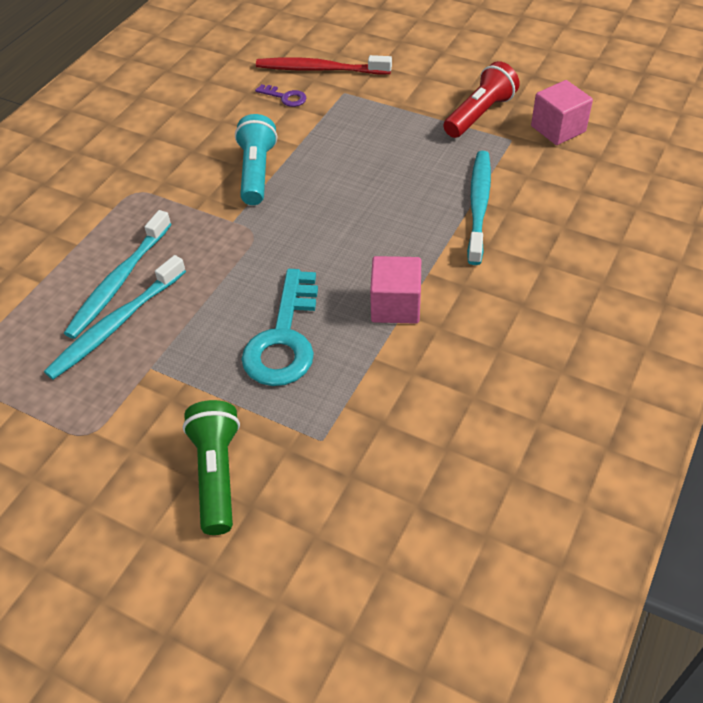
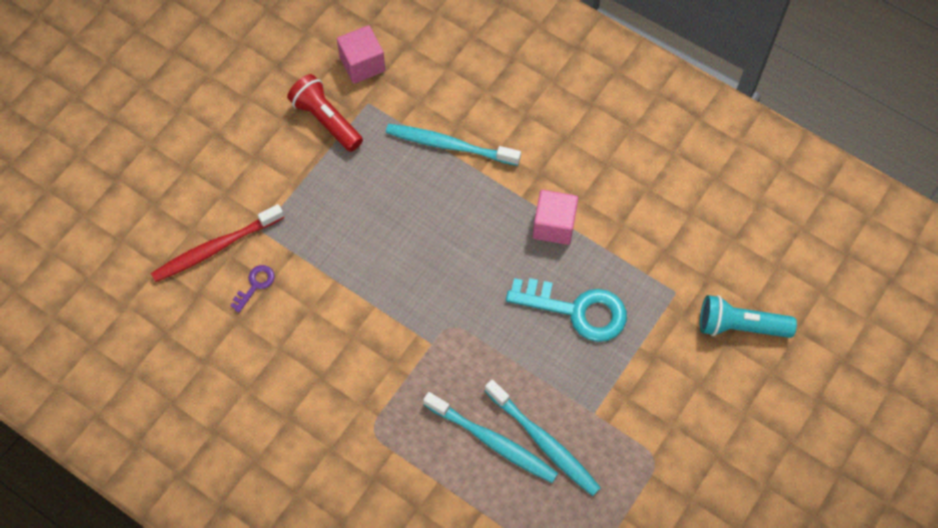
camera: 85 degrees left, 15 degrees up
green flashlight [183,400,240,535] -> none
turquoise flashlight [235,114,277,205] -> turquoise flashlight moved to [700,295,797,338]
red toothbrush [256,55,392,74] -> red toothbrush turned 45 degrees clockwise [151,204,284,282]

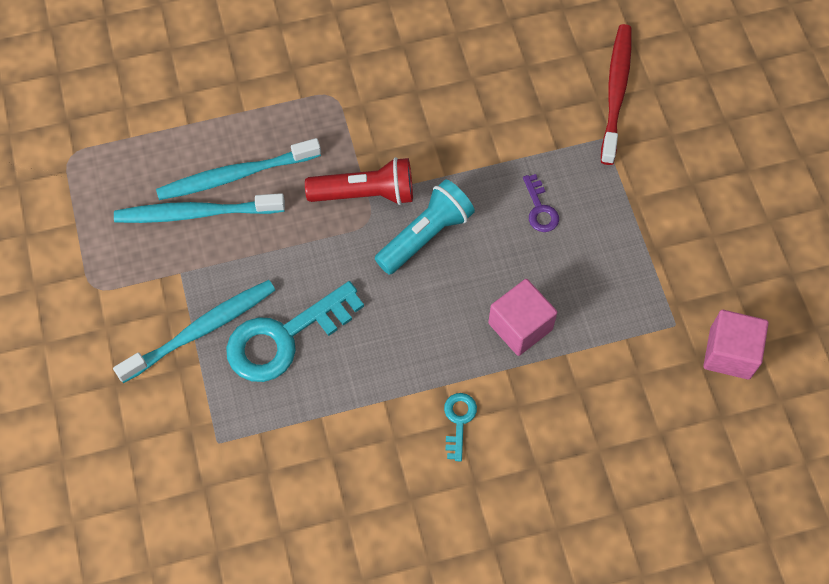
camera: 130 degrees right, 0 degrees up
purple key [230,265,275,313] -> purple key moved to [523,174,559,232]
red flashlight [287,74,363,152] -> red flashlight moved to [305,157,413,205]
turquoise toothbrush [386,124,521,166] -> turquoise toothbrush moved to [113,280,275,383]
pink cube [533,190,578,245] -> pink cube moved to [488,279,557,356]
turquoise flashlight [700,295,797,338] -> turquoise flashlight moved to [375,179,475,275]
none -> turquoise key [444,393,477,461]

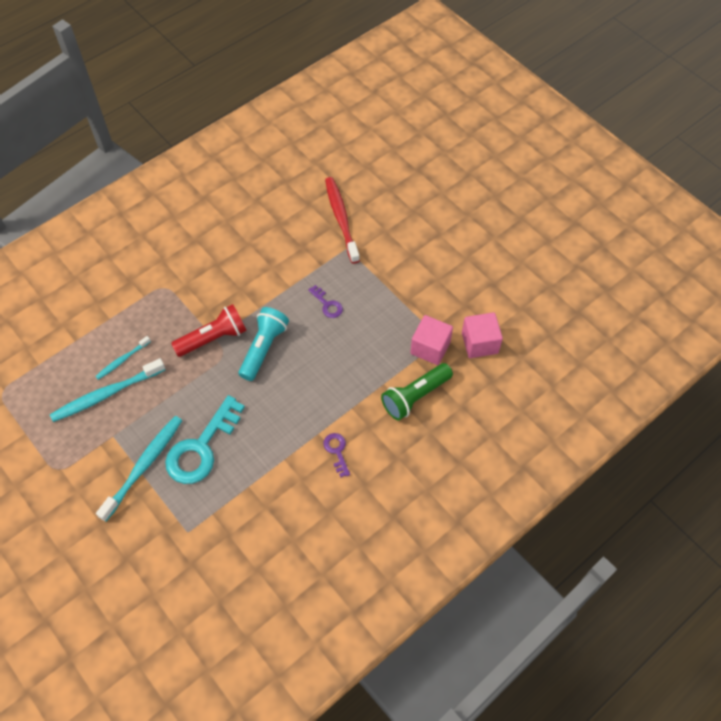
camera: 25 degrees left, 5 degrees down
turquoise toothbrush [156,138,321,200] -> turquoise toothbrush [95,336,151,380], size x0.55
turquoise key [444,393,477,461] -> purple key [324,433,350,477]
pink cube [488,279,557,356] -> pink cube moved to [410,315,453,365]
none -> green flashlight [381,363,453,420]

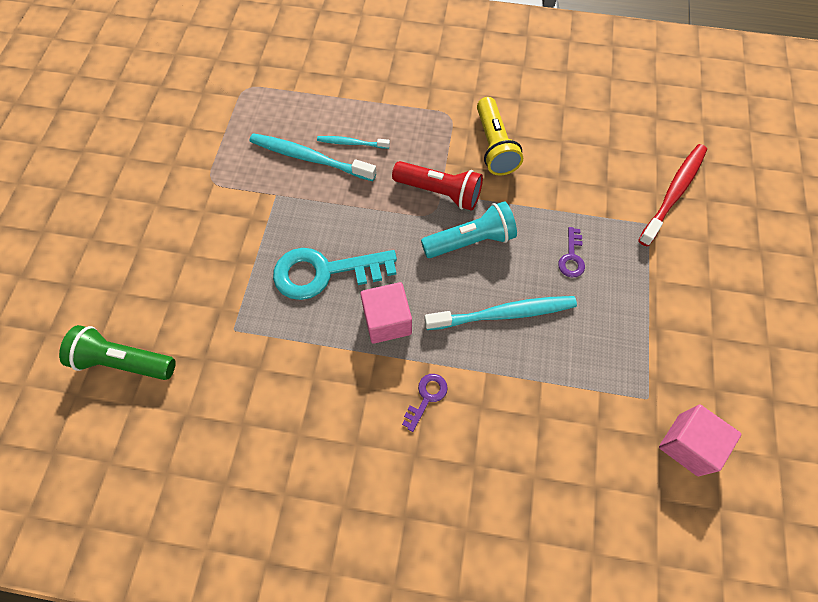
camera: 50 degrees right, 5 degrees up
turquoise toothbrush [96,416,182,521] -> turquoise toothbrush moved to [424,296,577,330]
green flashlight [381,363,453,420] -> green flashlight moved to [59,325,176,380]
pink cube [410,315,453,365] -> pink cube moved to [360,282,412,344]
none -> yellow flashlight [477,97,523,176]

